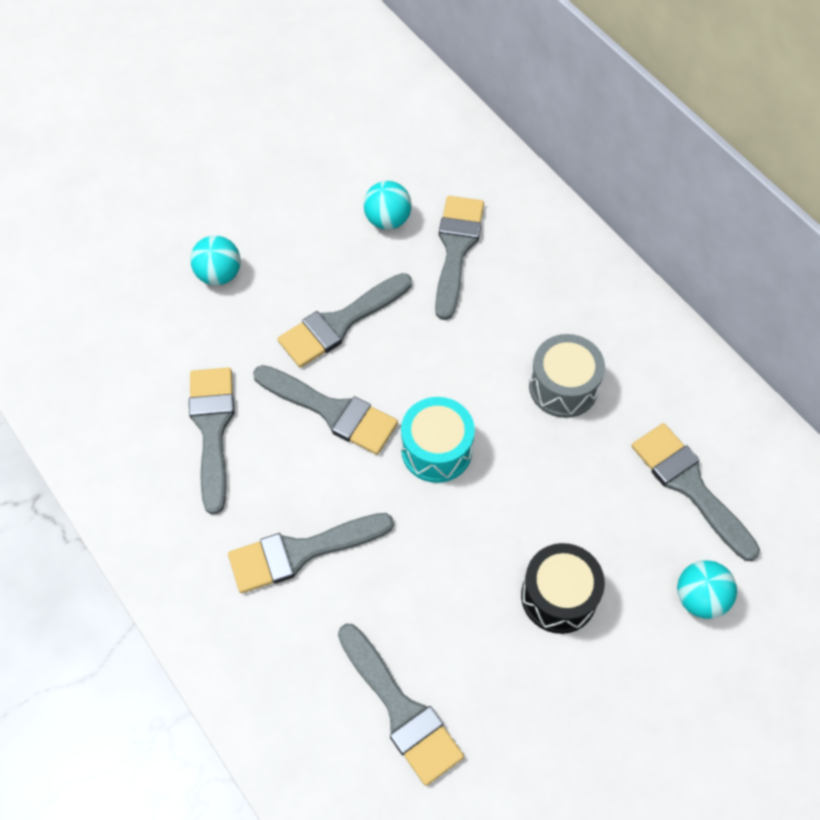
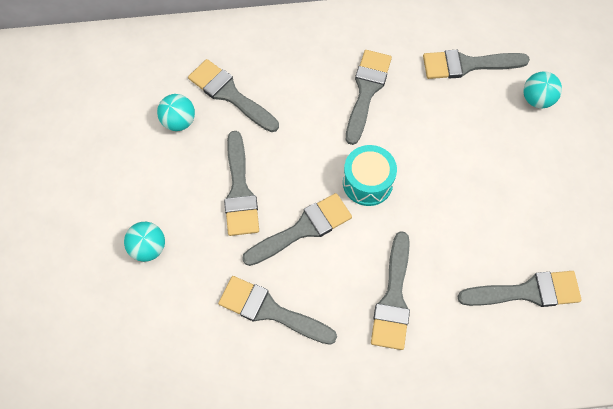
camera: 60 degrees left, 5 degrees up
black drum [521,543,605,634] -> none
grey drum [529,334,605,418] -> grey brush [346,50,392,145]

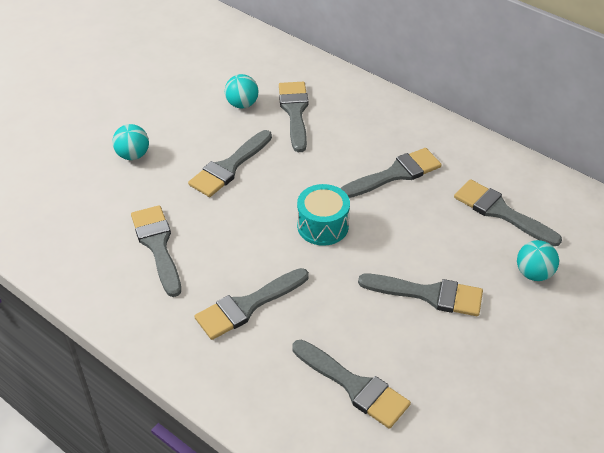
camera: 45 degrees right, 20 degrees down
grey brush [242,193,352,266] -> grey brush moved to [358,274,483,316]

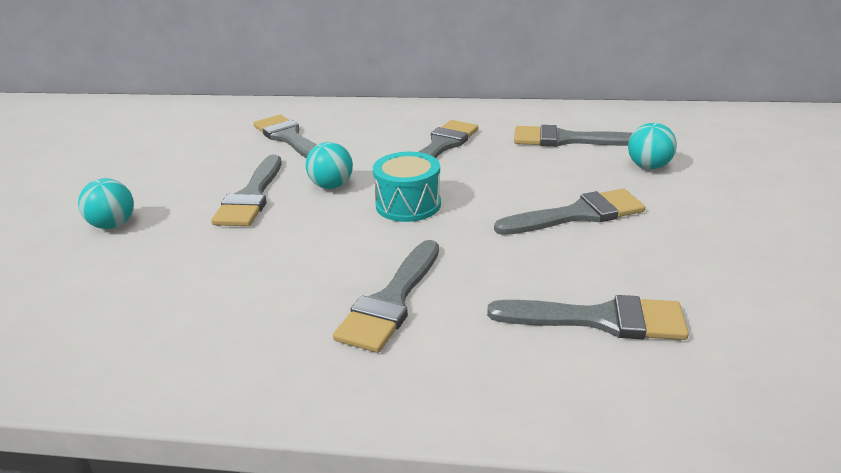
camera: 30 degrees left, 15 degrees down
grey brush [131,205,181,297] -> none
turquoise ball [225,74,259,108] -> turquoise ball moved to [306,142,353,189]

